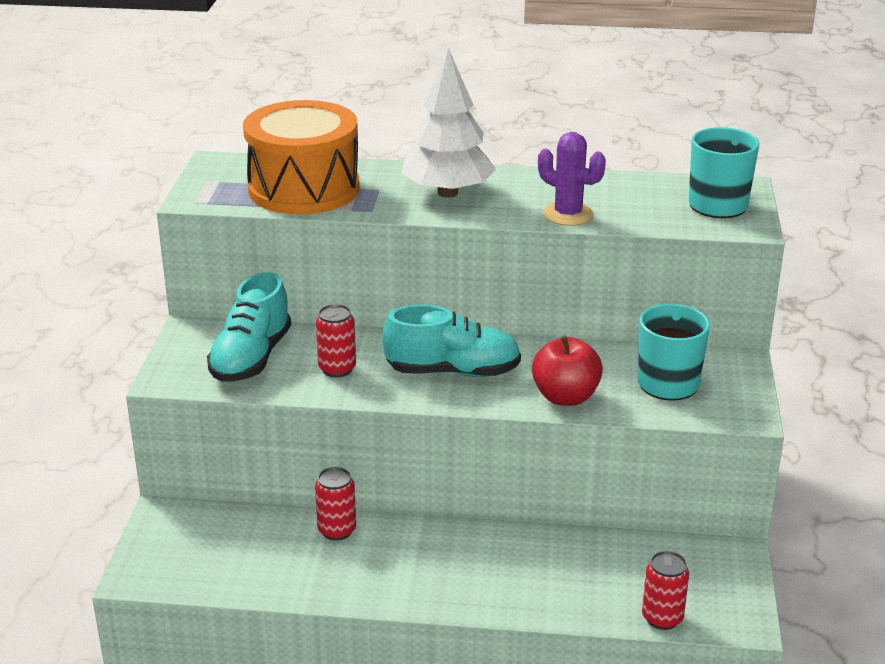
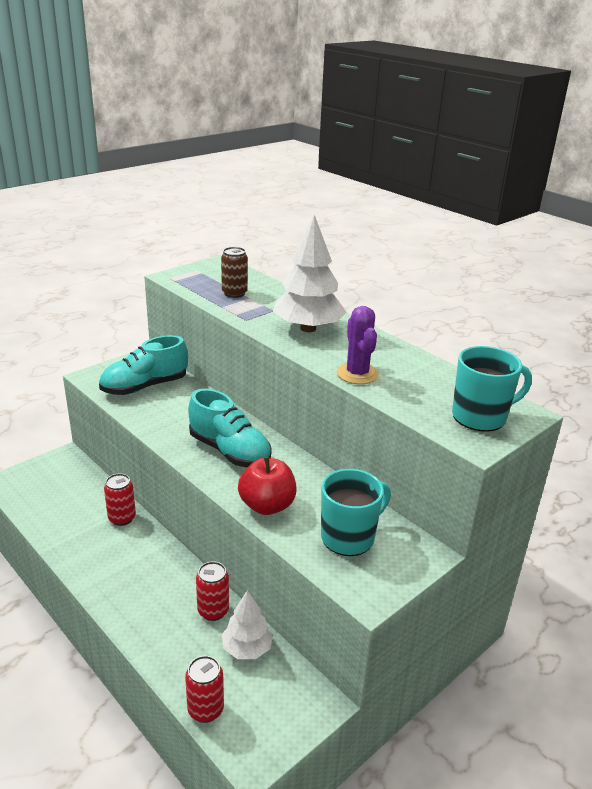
camera: 40 degrees right, 0 degrees up
orange drum [243,100,360,214] -> brown can [221,247,248,298]
red can [316,304,356,378] -> red can moved to [196,561,229,621]
none -> white tree [222,590,273,659]

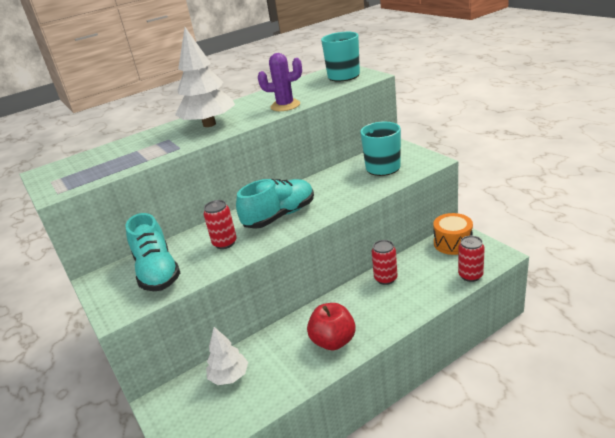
camera: 75 degrees left, 0 degrees up
red can [104,473,136,526] -> red can moved to [203,200,237,249]
brown can [221,247,248,298] -> none
white tree [222,590,273,659] -> white tree moved to [206,327,248,385]
red apple [238,457,296,515] -> red apple moved to [307,303,356,350]
none -> orange drum [433,213,473,255]

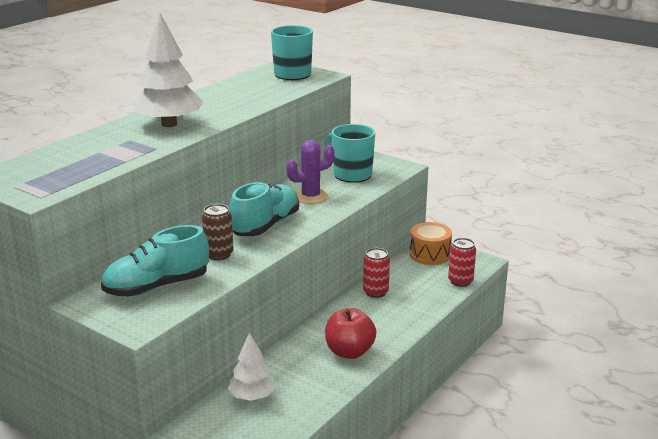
camera: 25 degrees left, 5 degrees down
turquoise shoe [125,213,180,291] -> turquoise shoe turned 105 degrees clockwise [101,225,209,297]
red can [203,200,237,249] -> brown can [202,204,233,260]
purple cactus [258,53,302,111] -> purple cactus moved to [286,140,335,204]

